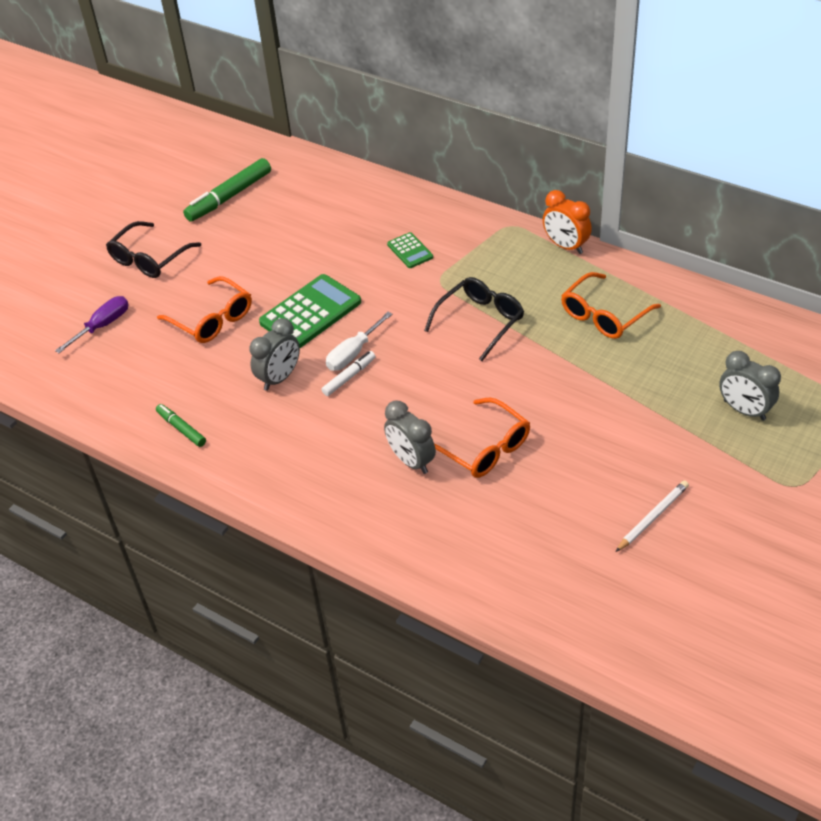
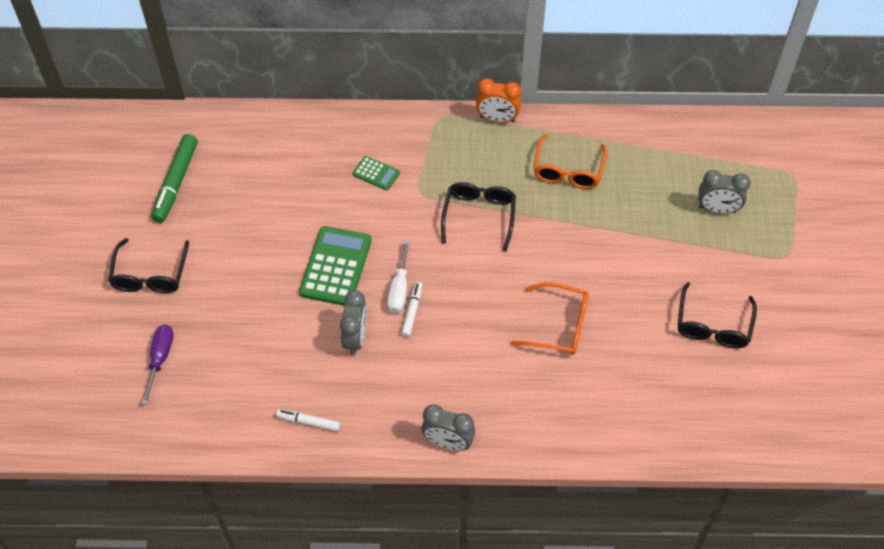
camera: 35 degrees left, 10 degrees up
green marker [156,404,206,447] -> white marker [276,409,340,431]
orange glasses [157,276,252,343] -> none
grey clock [384,401,436,474] -> grey clock moved to [421,404,475,451]
white pencil [616,480,689,552] -> black glasses [678,282,757,348]

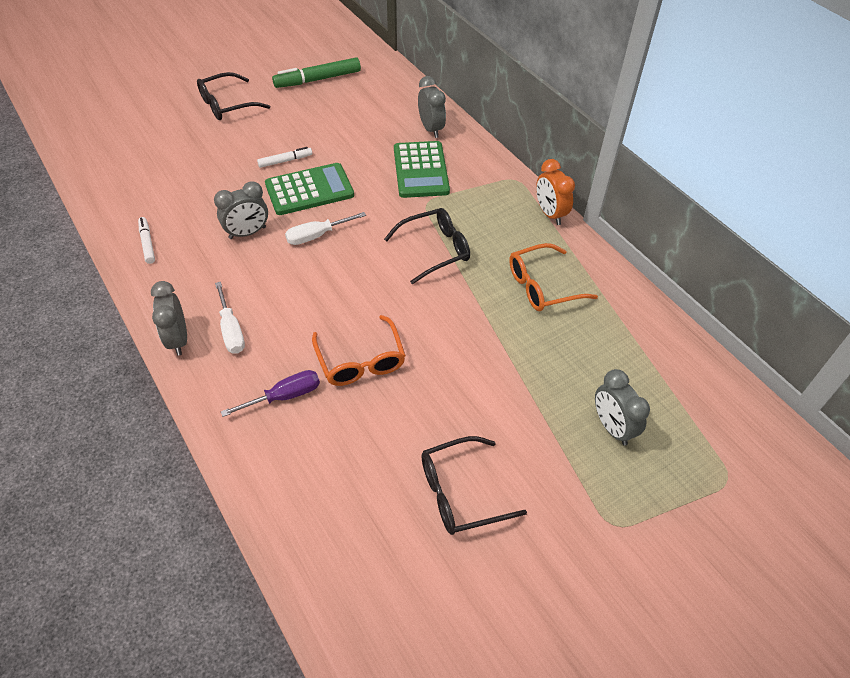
camera: 55 degrees right, 5 degrees down
purple screwdriver [141,324,174,405] -> purple screwdriver moved to [221,370,320,417]
green calculator [353,156,400,190] -> green calculator [394,141,450,198], size x1.93
white marker [401,282,422,337] -> white marker moved to [257,147,312,168]
none -> white screwdriver [215,282,245,354]
none -> grey clock [418,76,446,138]

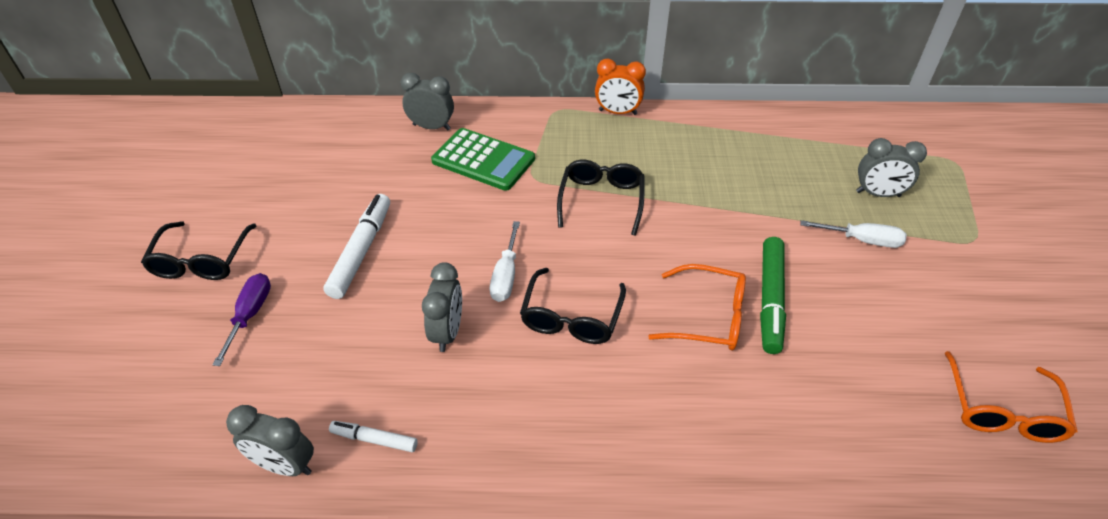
camera: 55 degrees left, 5 degrees down
grey clock [151,281,187,356] -> grey clock moved to [226,405,314,476]
white screwdriver [215,282,245,354] -> white screwdriver moved to [801,220,907,248]
purple screwdriver [221,370,320,417] -> purple screwdriver moved to [213,273,271,366]
white marker [257,147,312,168] -> white marker [323,194,390,299], size x1.80
green calculator [265,163,354,215] -> none
green marker [272,57,361,88] -> green marker moved to [760,237,786,354]
black glasses [421,436,527,535] -> black glasses moved to [520,268,626,344]
orange glasses [509,243,598,311] -> orange glasses moved to [945,351,1077,443]

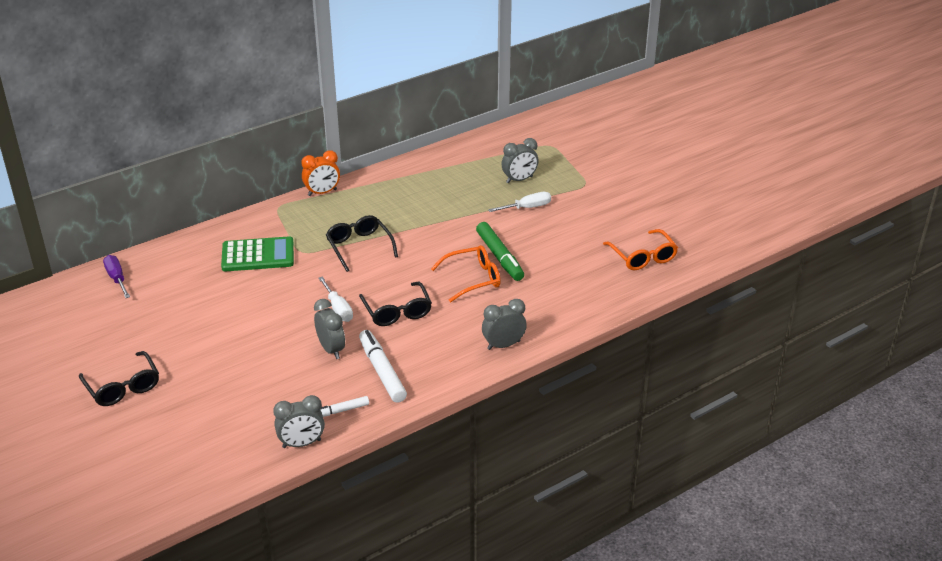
camera: 35 degrees left, 10 degrees down
purple screwdriver [213,273,271,366] -> purple screwdriver moved to [103,255,130,298]
white marker [323,194,390,299] -> white marker moved to [359,330,407,403]
grey clock [401,73,454,130] -> grey clock moved to [482,299,527,350]

